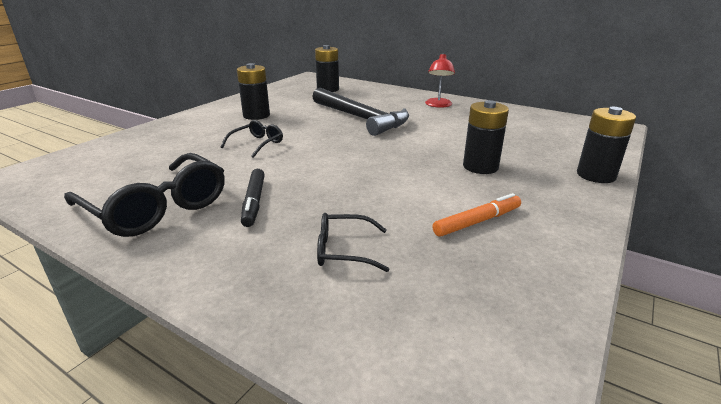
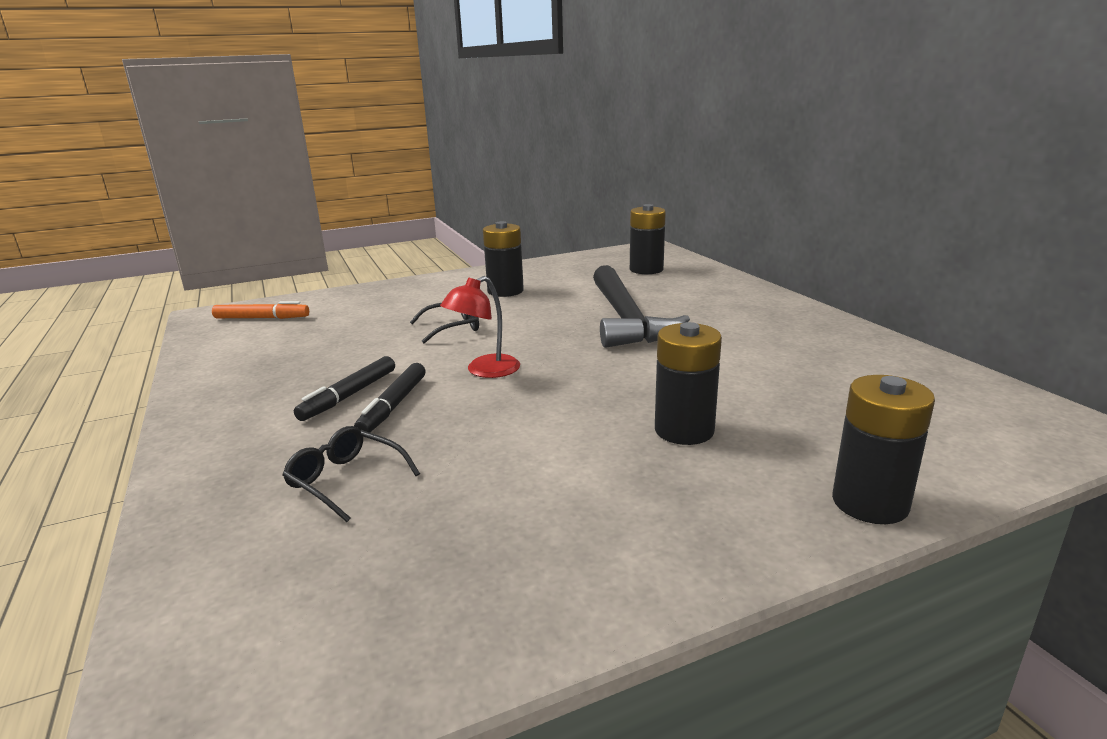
camera: 35 degrees right, 5 degrees down
black glasses [64,153,225,237] -> none
red lamp [425,54,455,108] -> red lamp moved to [440,276,520,378]
orange marker [432,193,521,237] -> orange marker moved to [212,301,309,319]
none -> black marker [354,363,426,433]

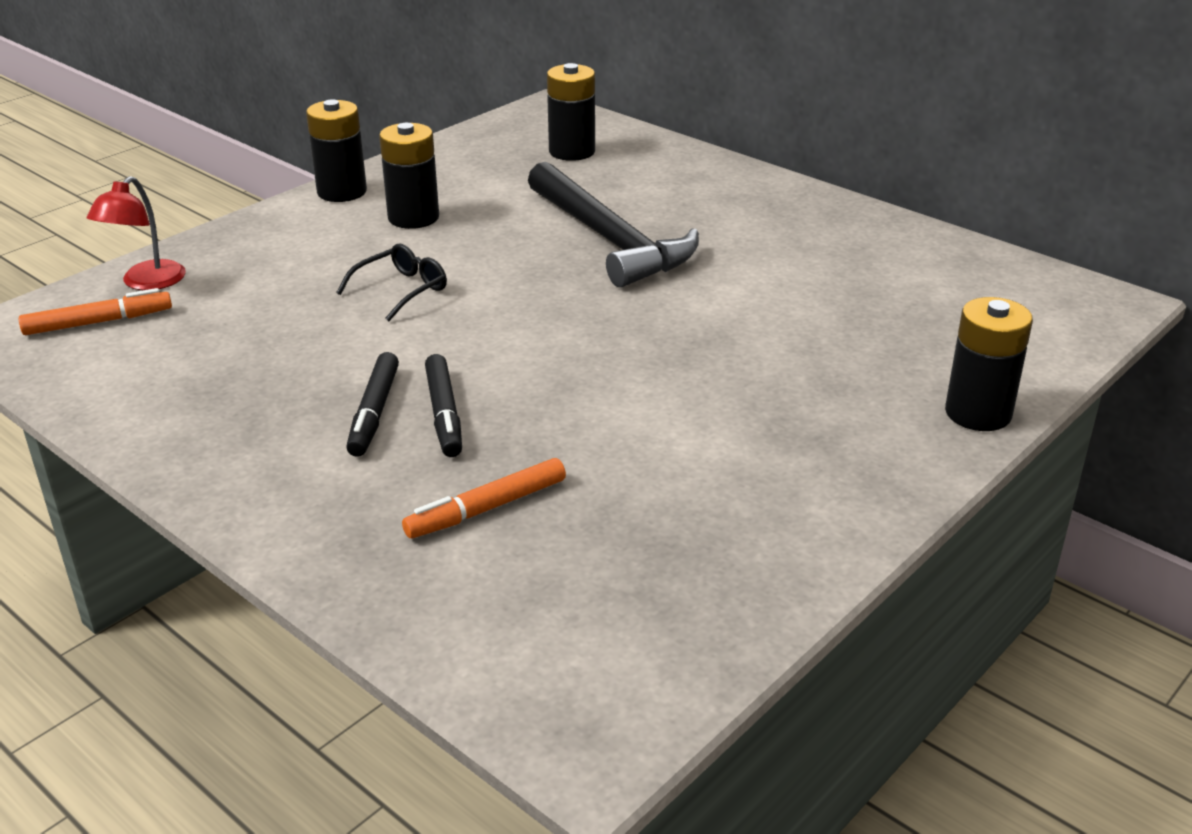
camera: 25 degrees left, 10 degrees up
black glasses [282,426,420,522] -> orange marker [402,458,566,538]
red lamp [440,276,520,378] -> red lamp moved to [87,176,186,290]
black battery [655,322,722,445] -> black battery moved to [306,99,367,202]

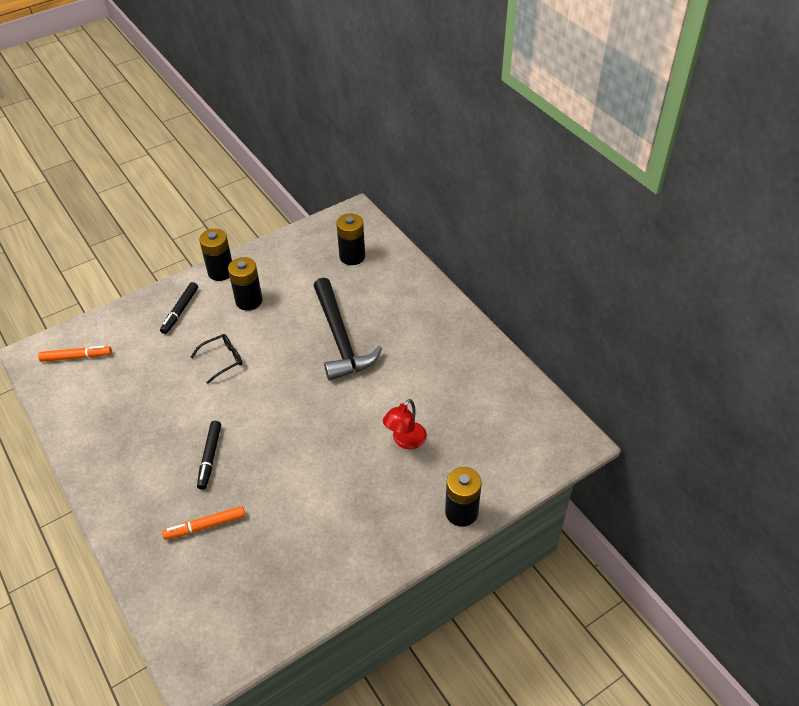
camera: 15 degrees right, 15 degrees up
red lamp [87,176,186,290] -> red lamp moved to [383,399,427,449]
black marker [346,352,399,457] -> black marker moved to [160,282,198,334]

